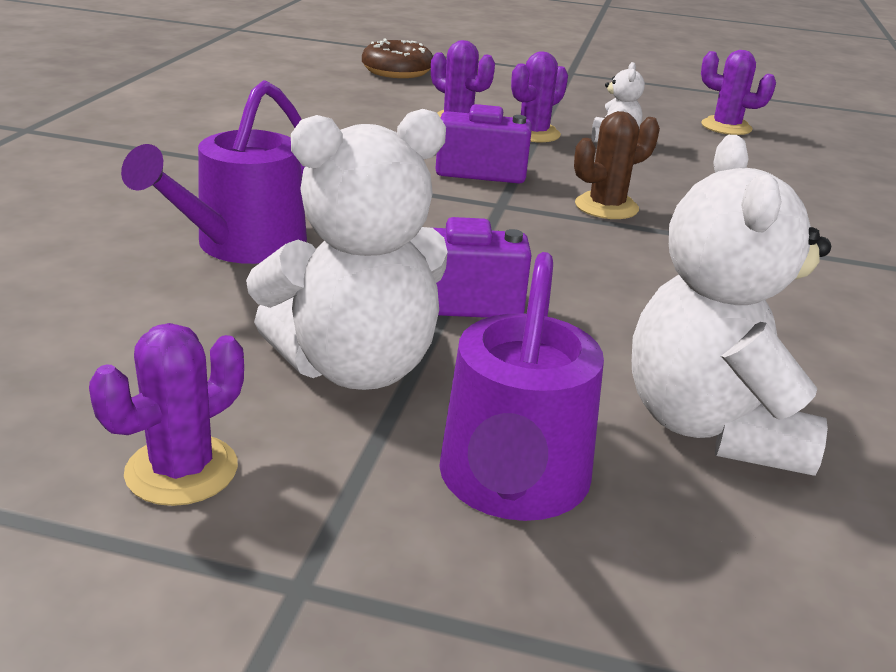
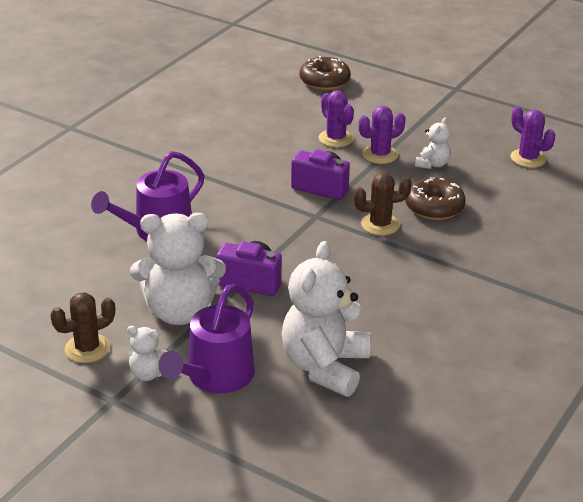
camera: 20 degrees right, 5 degrees up
purple cactus [89,323,244,506] -> brown cactus [50,292,115,363]
none -> white teddy bear [127,326,167,381]
none -> brown donut [405,177,466,220]

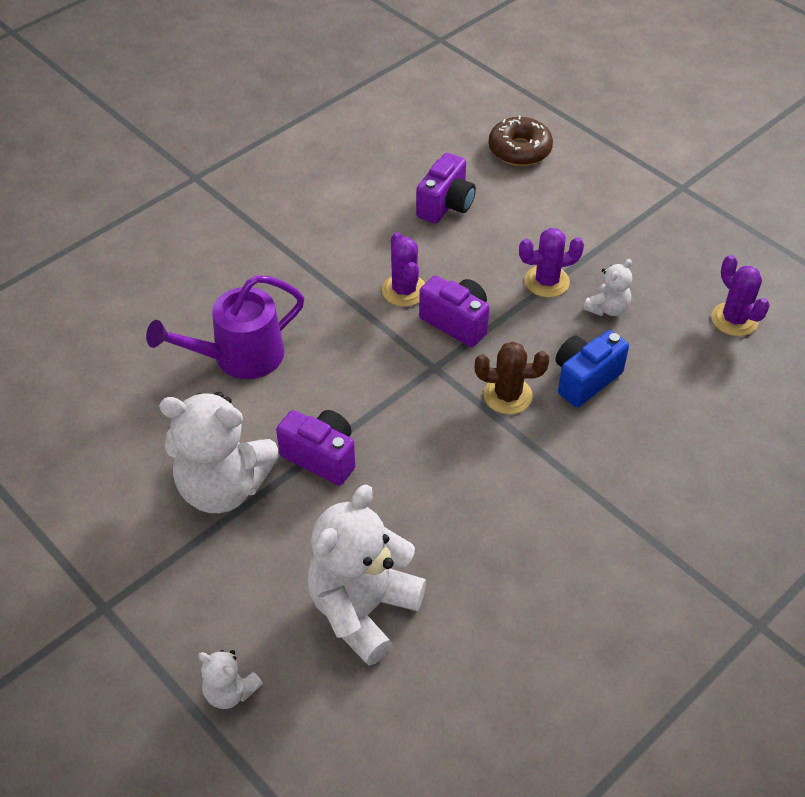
camera: 15 degrees right, 15 degrees up
brown cactus [50,292,115,363] -> none
white teddy bear [127,326,167,381] -> white teddy bear moved to [198,650,263,709]
purple watering can [158,284,255,393] -> none
purple cactus [318,90,354,147] -> purple cactus moved to [382,232,425,307]
brown donut [405,177,466,220] -> blue camera [555,330,629,407]
none -> purple camera [416,153,476,224]

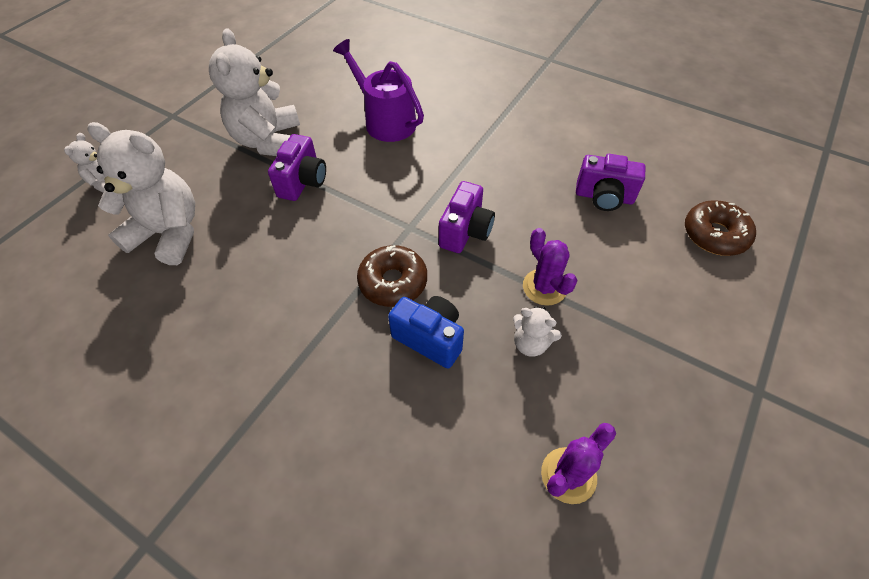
camera: 75 degrees right, 5 degrees up
purple cactus [382,232,425,307] -> none
brown cactus [475,342,549,414] -> brown donut [357,245,427,307]

